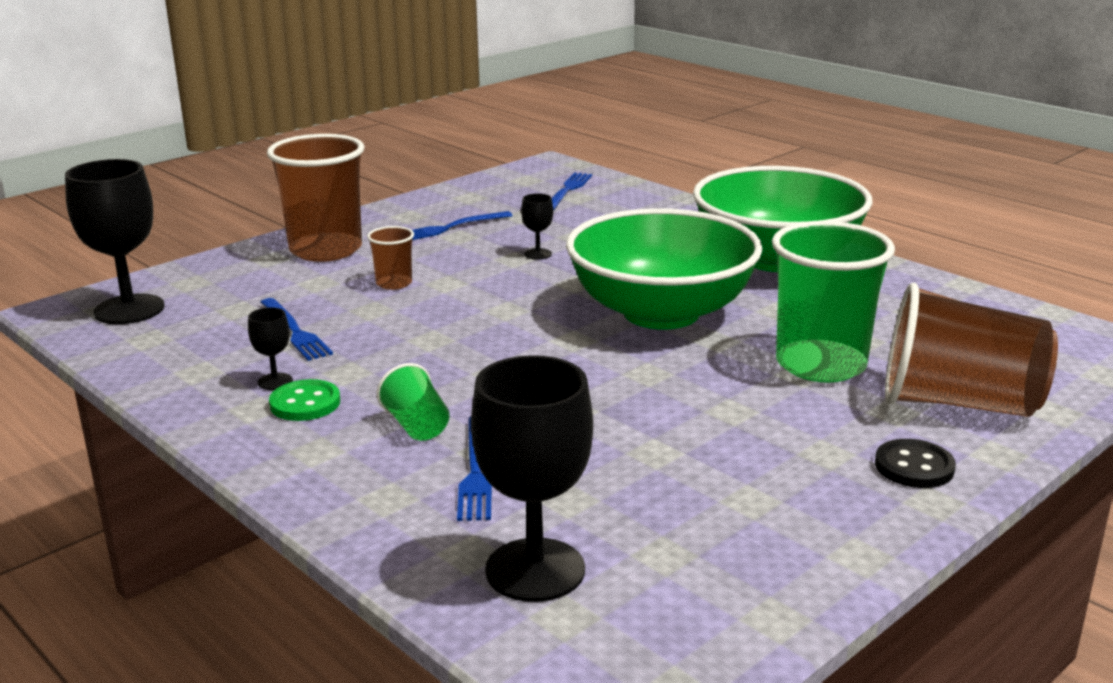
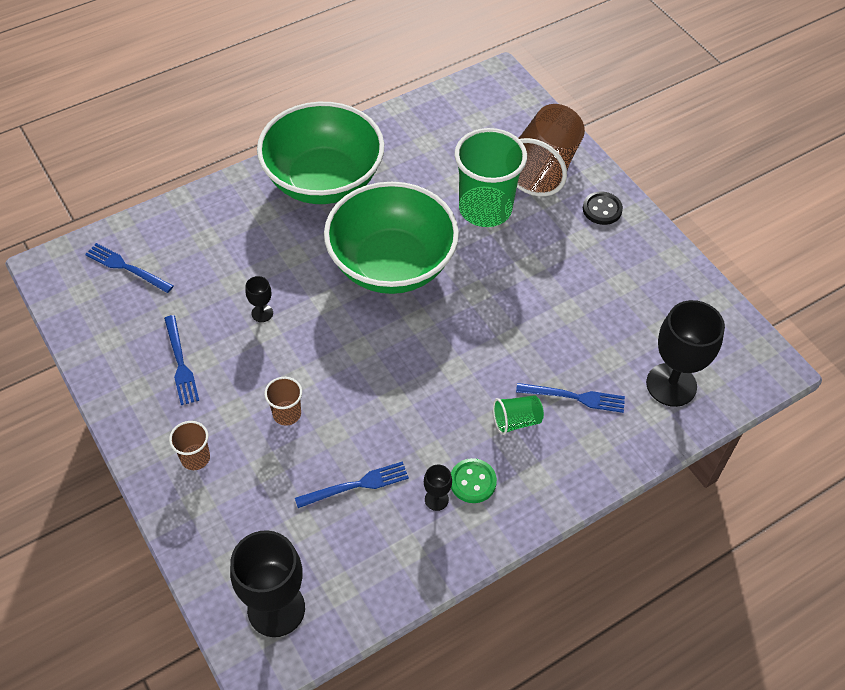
camera: 80 degrees left, 30 degrees up
brown cup [267,134,365,262] -> brown cup [169,421,210,470], size x0.47

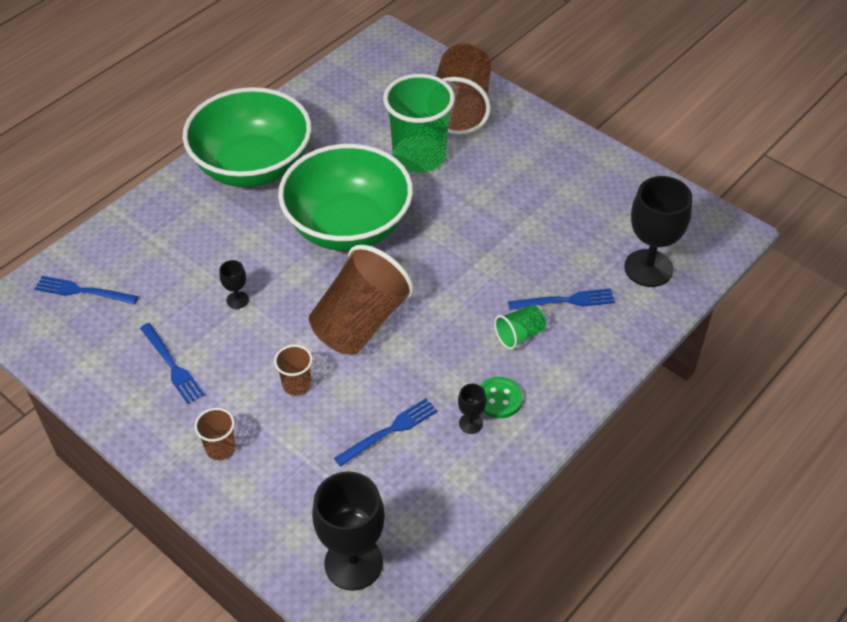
camera: 15 degrees left, 5 degrees down
black button [583,192,623,225] -> none
none -> brown cup [309,245,414,355]

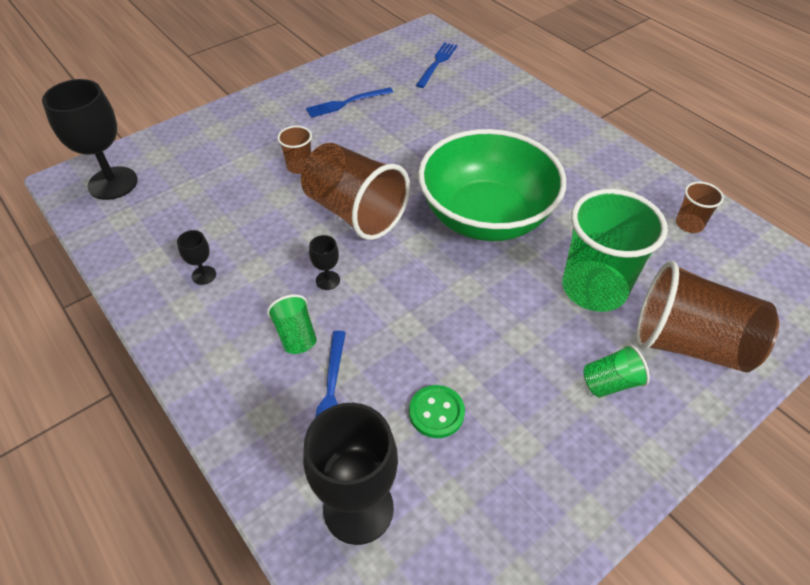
camera: 100 degrees right, 0 degrees up
green bowl [183,87,312,187] -> none
brown cup [194,408,236,460] -> brown cup moved to [676,182,724,233]
black goblet [219,260,249,309] -> black goblet moved to [309,235,340,290]
blue fork [334,398,437,467] -> none
green button [480,377,523,418] -> green button moved to [409,385,465,438]
none -> green cup [584,344,650,398]

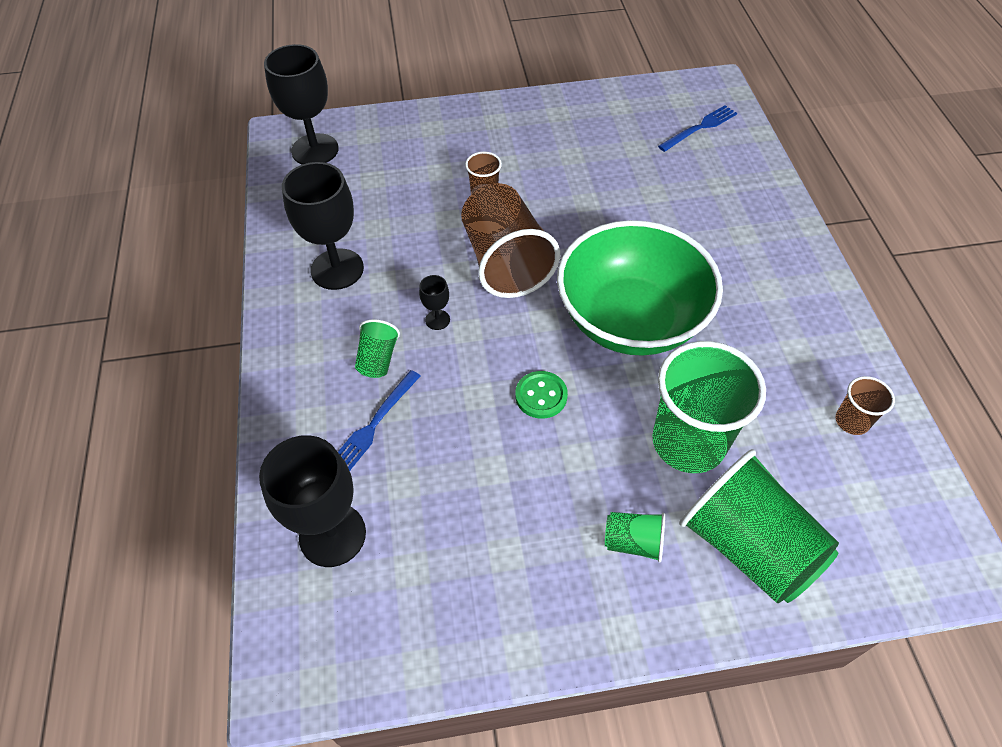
camera: 30 degrees right, 5 degrees up
black goblet [177,230,216,285] -> black goblet [282,162,364,290], size x2.23
blue fork [306,87,393,118] -> none
green button [409,385,465,438] -> green button moved to [515,371,568,419]
brown cup [636,261,779,373] -> green cup [679,449,839,603]

